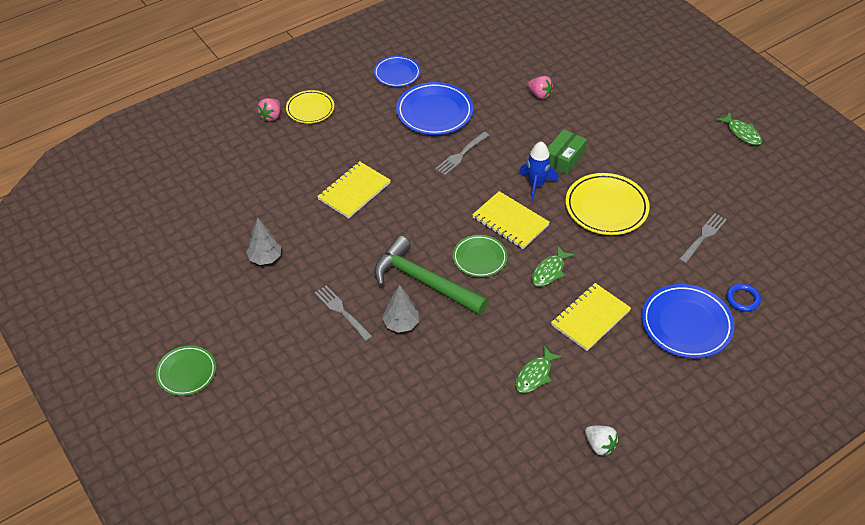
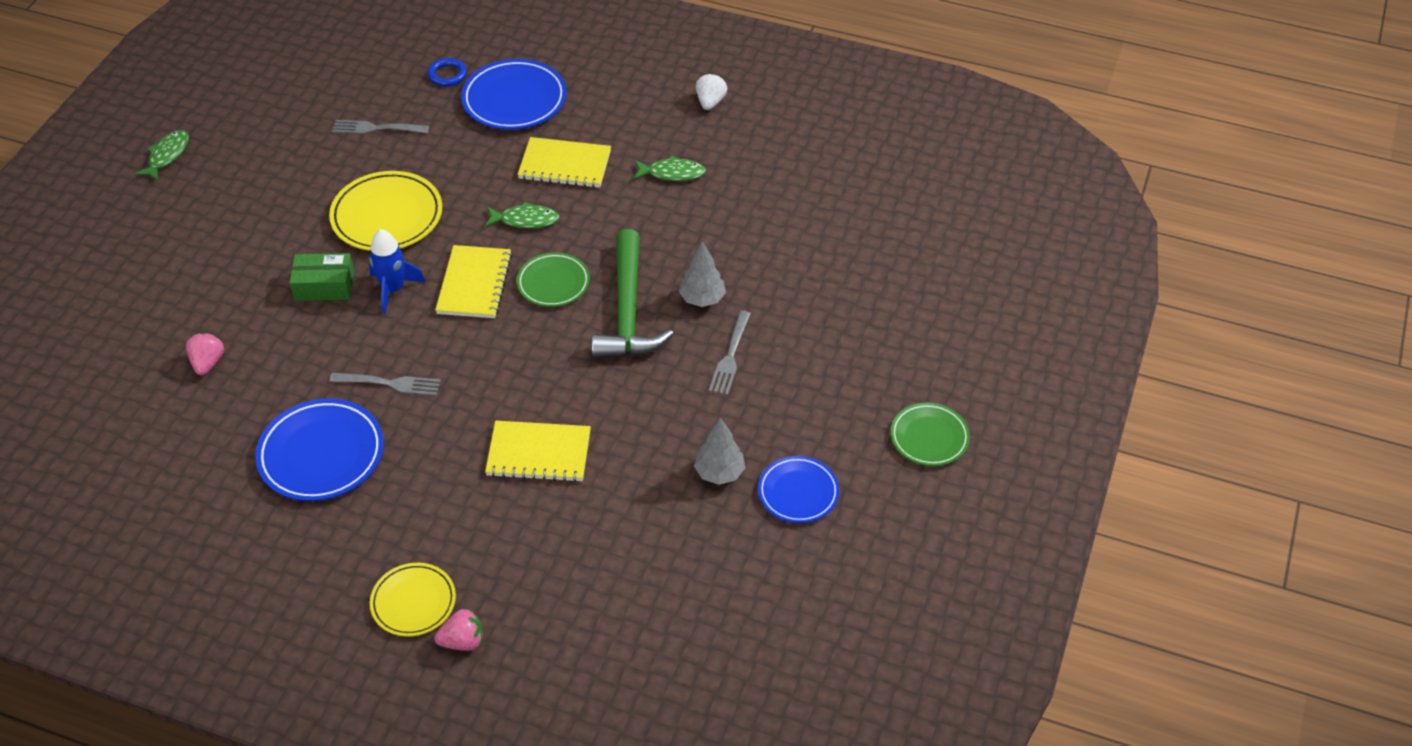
camera: 125 degrees left, 0 degrees up
blue plate [374,56,421,87] -> blue plate moved to [758,456,839,523]

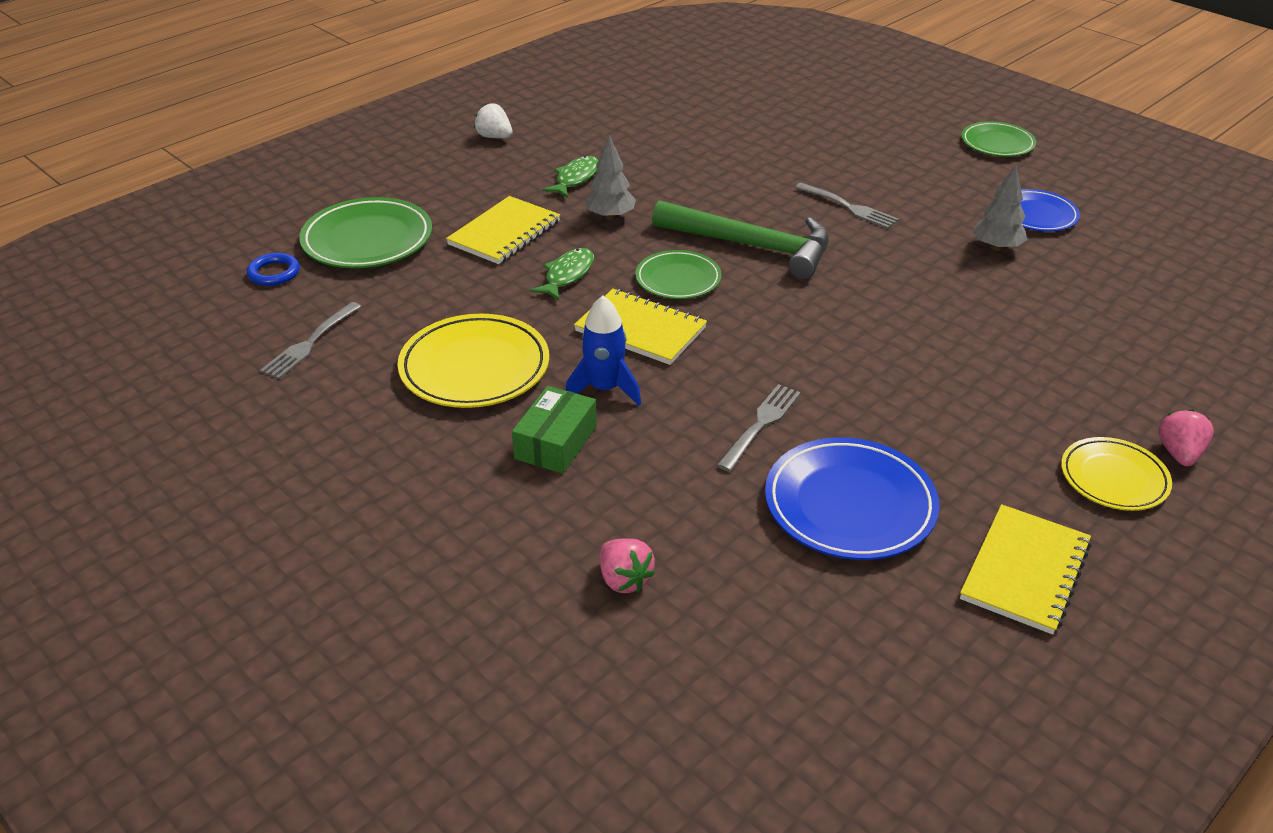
camera: 65 degrees left, 10 degrees down
green fish [135,130,189,181] -> none
pink strawberry [186,333,224,375] -> pink strawberry turned 150 degrees counterclockwise [600,539,655,593]
blue plate [461,59,567,130] -> green plate [299,197,432,268]
yellow notebook [485,421,591,482] -> yellow notebook moved to [960,504,1092,635]
grey tree [679,242,726,307] -> grey tree moved to [585,135,636,220]

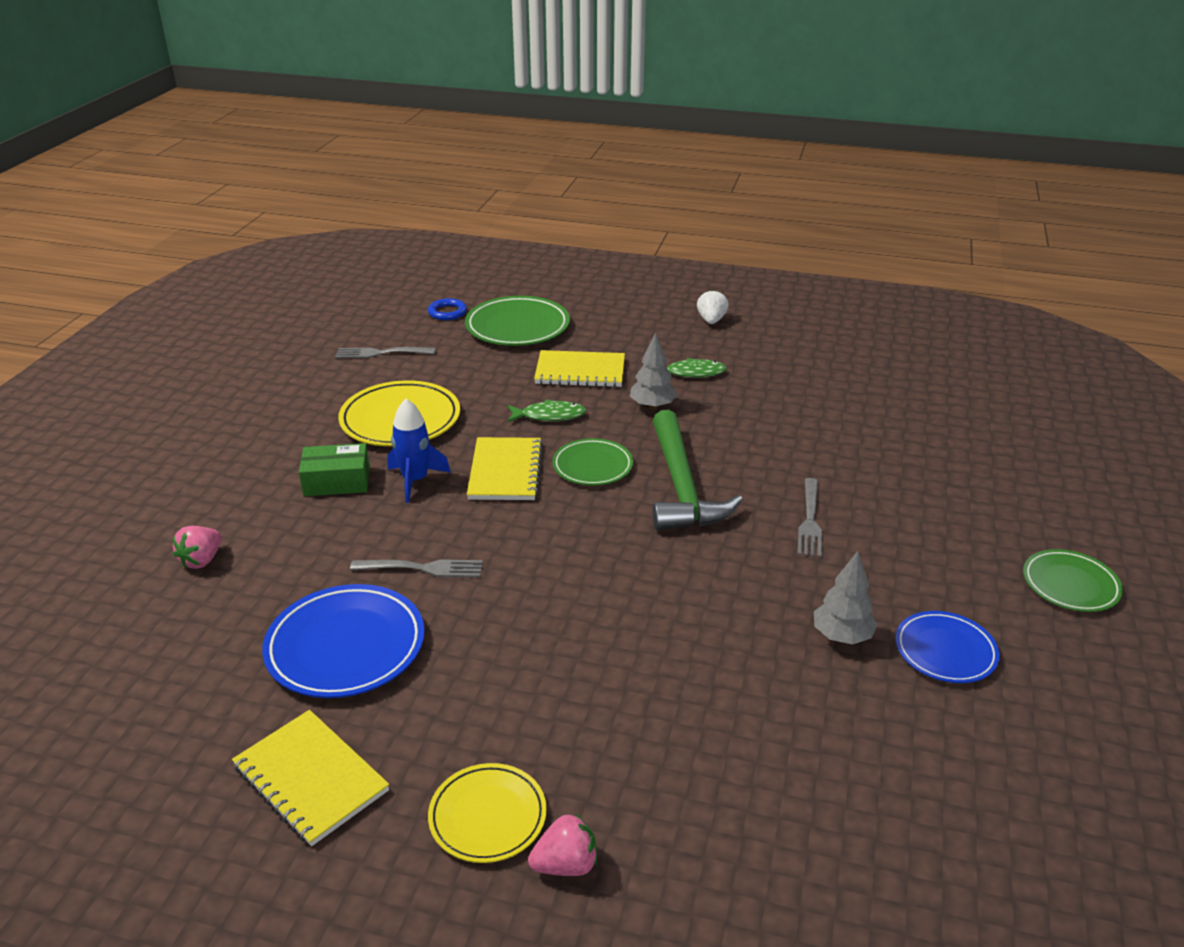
camera: 60 degrees right, 5 degrees down
yellow notebook [960,504,1092,635] -> yellow notebook turned 45 degrees clockwise [232,710,389,846]

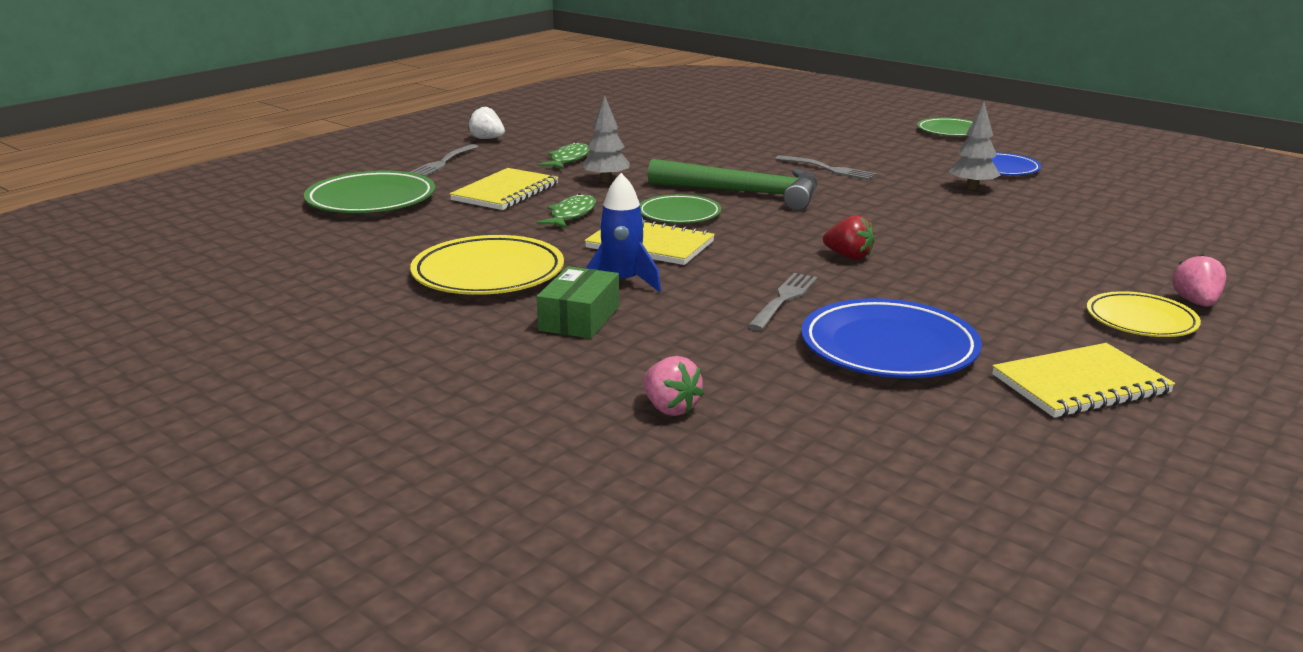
camera: 65 degrees left, 10 degrees down
grey fork [335,347,436,358] -> grey fork moved to [411,144,478,176]
blue ring [428,298,467,320] -> none
none -> red strawberry [823,215,875,260]

